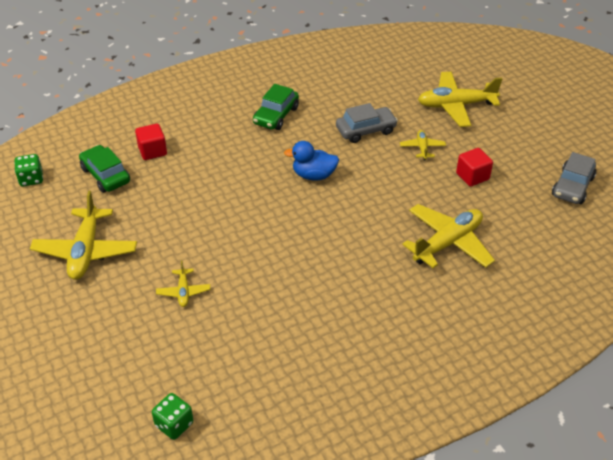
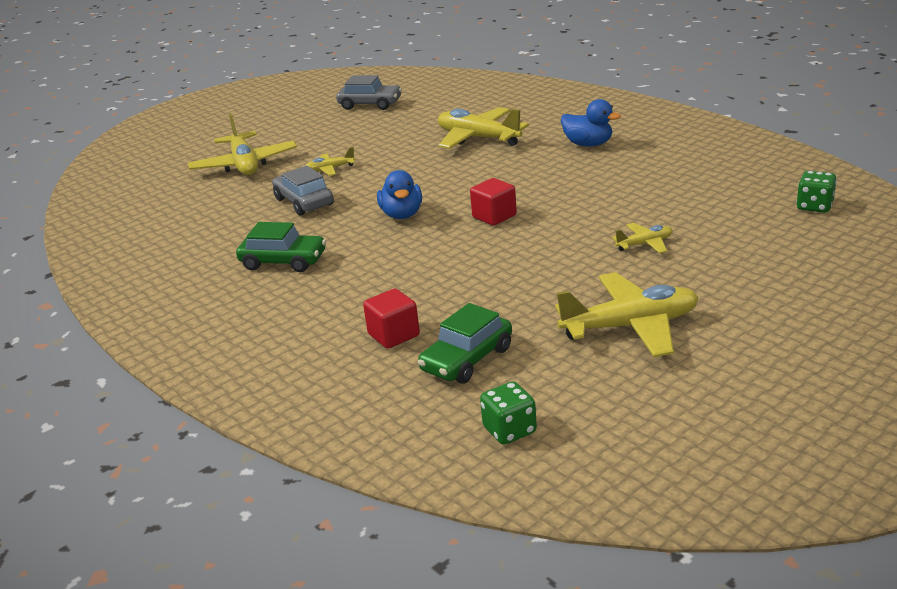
camera: 100 degrees left, 15 degrees down
red cube [456,148,493,187] -> red cube moved to [470,178,517,226]
none -> blue duck [561,99,621,146]

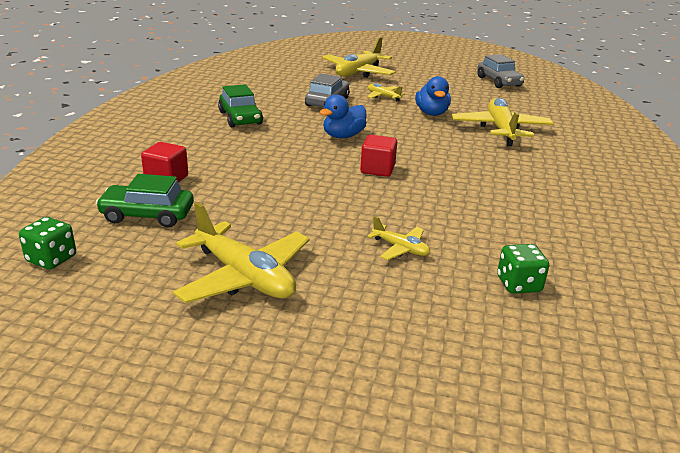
camera: 50 degrees right, 0 degrees up
blue duck [561,99,621,146] -> blue duck moved to [415,76,451,116]
green dice [796,171,837,213] -> green dice moved to [497,244,549,294]

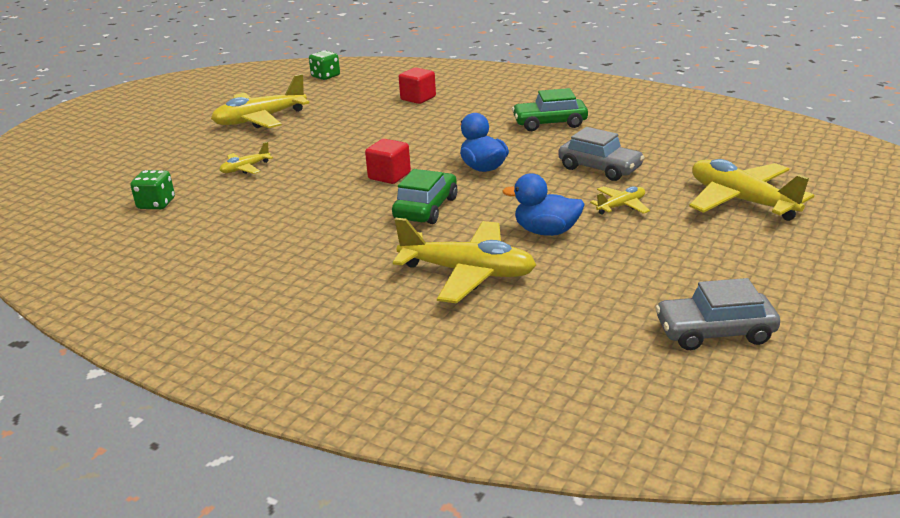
camera: 110 degrees right, 0 degrees up
green car [95,174,194,228] -> green car moved to [392,169,457,224]

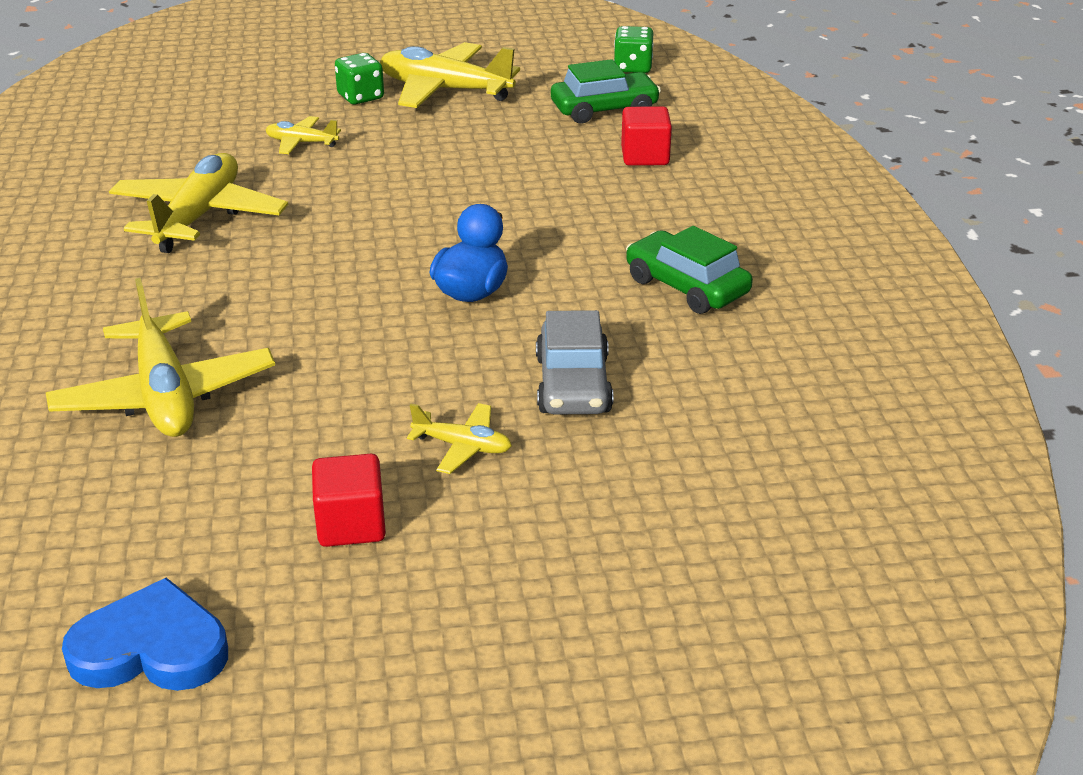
camera: 50 degrees right, 5 degrees up
green dice [130,170,175,209] -> green dice moved to [335,53,384,104]
red cube [365,139,411,184] -> red cube moved to [312,454,386,547]
green car [392,169,457,224] -> green car moved to [551,59,661,124]
blue duck [502,173,585,236] -> none
grey car [655,278,780,350] -> blue heart [62,578,228,691]
yellow plane [689,159,814,221] -> yellow plane moved to [109,153,288,253]

